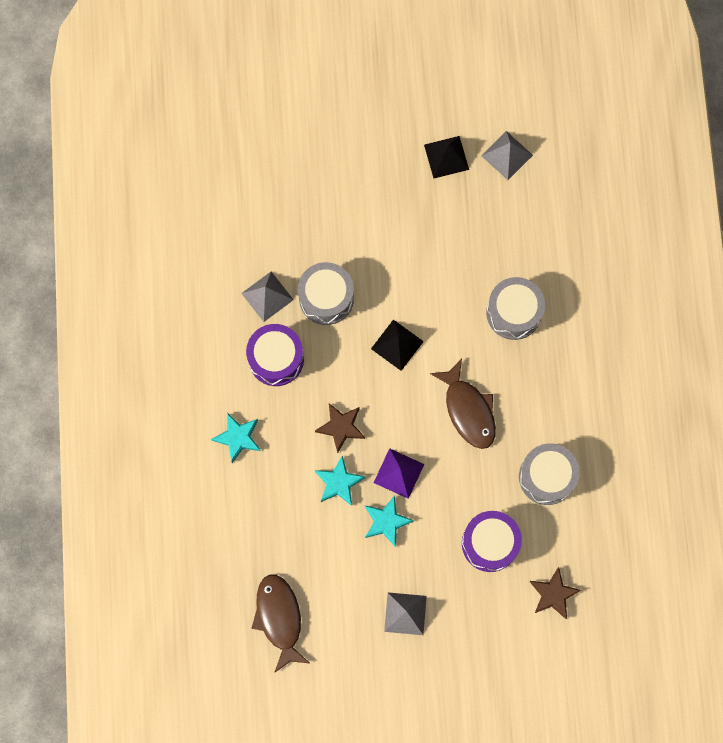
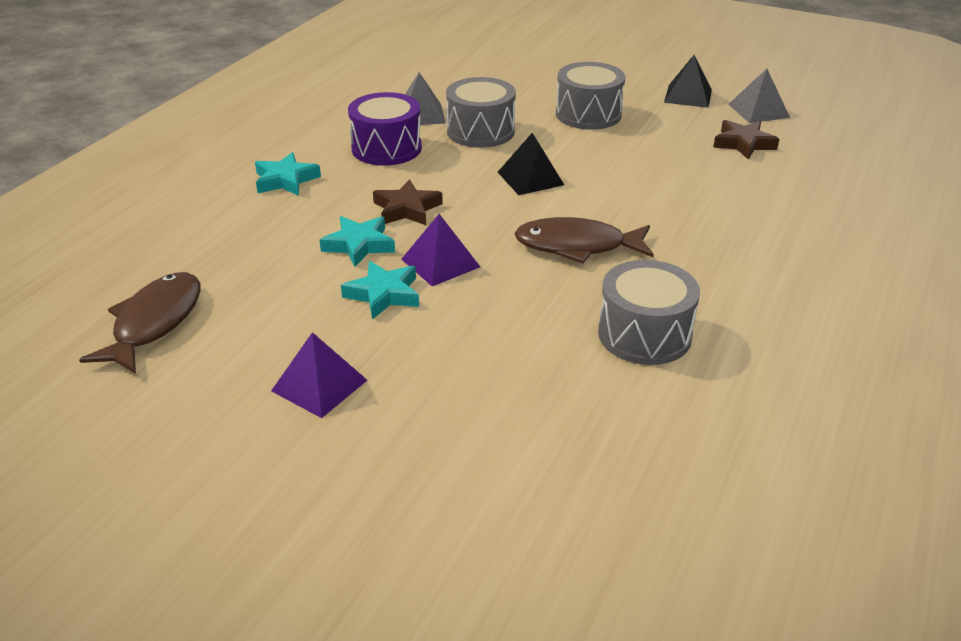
camera: 30 degrees right, 40 degrees down
grey pyramid [384,592,427,635] -> purple pyramid [271,332,367,418]
brown fish [430,359,496,449] -> brown fish turned 90 degrees clockwise [514,217,654,263]
purple drum [462,511,522,572] -> none
grey drum [486,277,545,340] -> grey drum moved to [556,62,625,130]
brown star [530,567,581,619] -> brown star moved to [713,120,779,160]

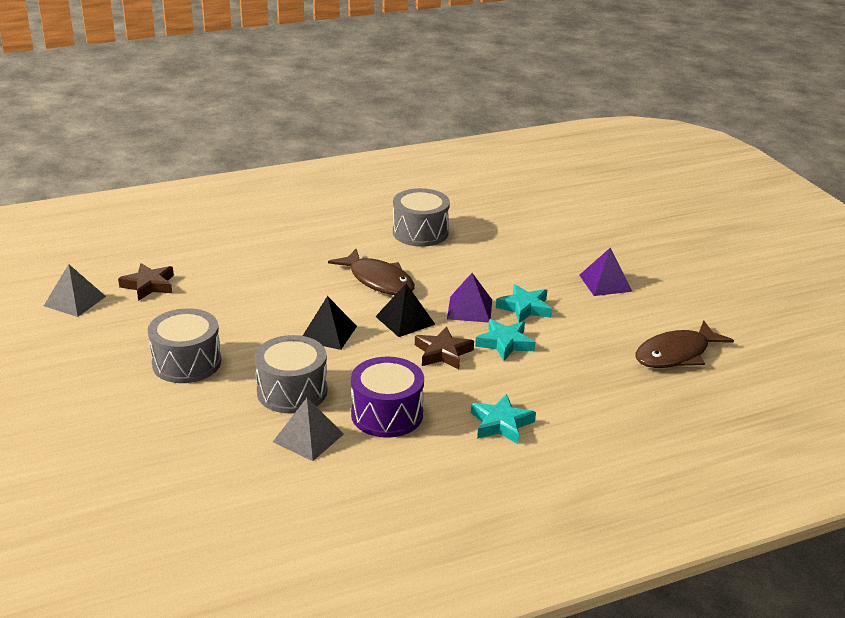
camera: 140 degrees left, 5 degrees down
black pyramid [664,55,712,108] -> black pyramid moved to [375,284,435,337]

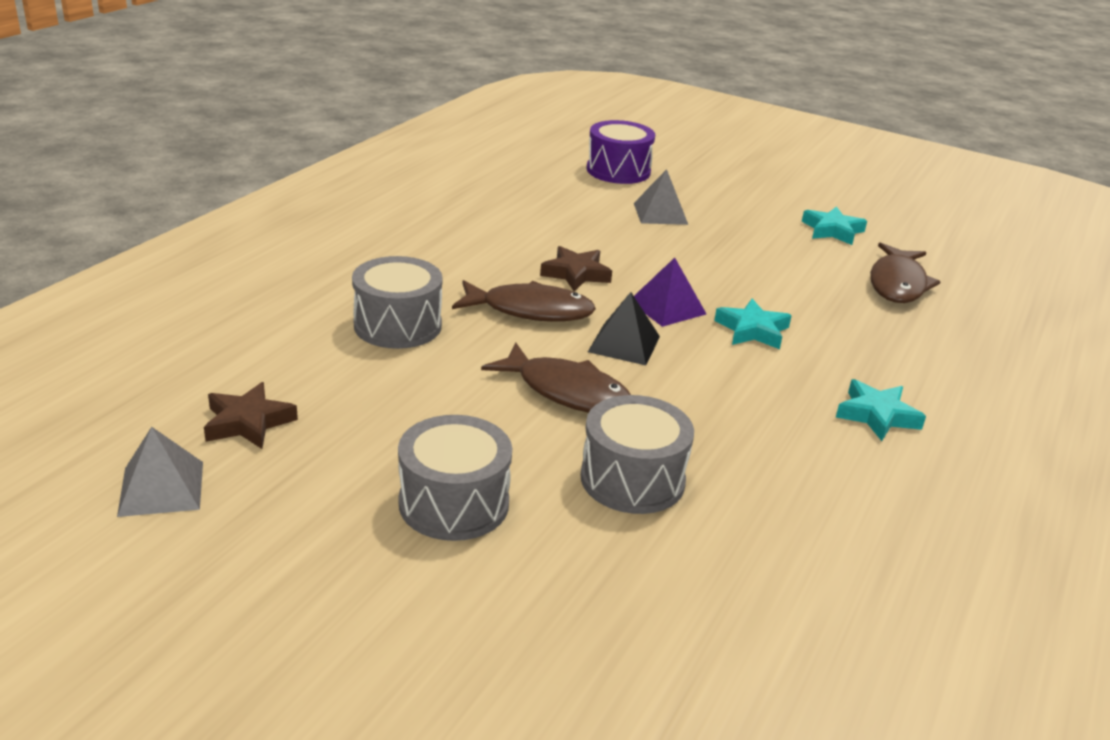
camera: 40 degrees left, 0 degrees up
grey pyramid [273,398,344,461] -> grey pyramid moved to [634,169,688,225]
black pyramid [303,296,357,350] -> brown fish [481,343,631,413]
purple drum [351,356,424,438] -> purple drum moved to [587,120,655,184]
grey drum [393,188,450,247] -> grey drum moved to [352,256,443,349]
brown star [415,327,474,369] -> brown star moved to [540,246,612,291]
turquoise star [496,284,552,323] -> turquoise star moved to [802,206,867,245]
purple pyramid [579,248,633,296] -> none

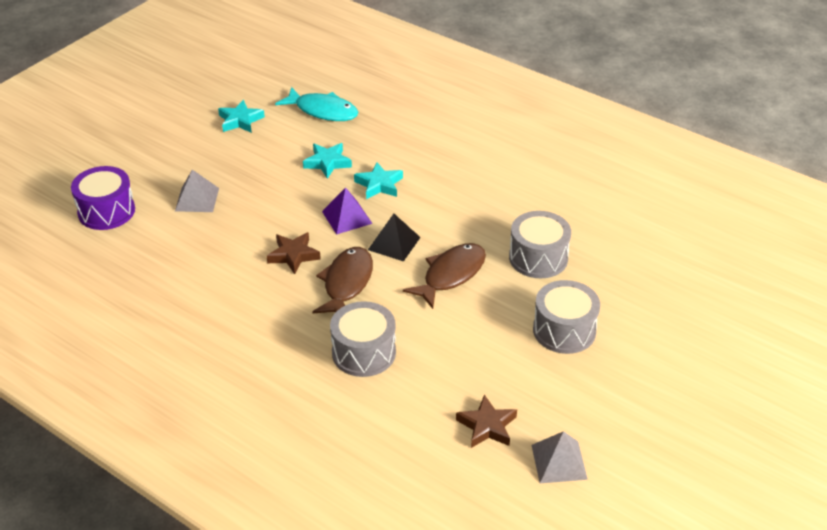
camera: 80 degrees left, 10 degrees up
turquoise star [836,379,926,441] -> turquoise star moved to [303,143,352,179]
brown fish [870,242,940,303] -> turquoise fish [275,87,358,121]

